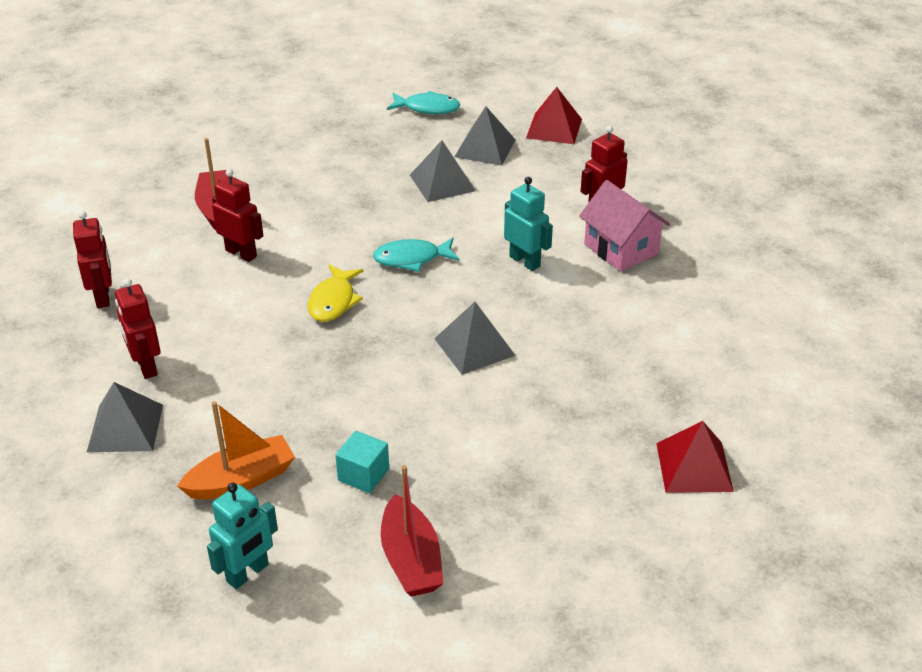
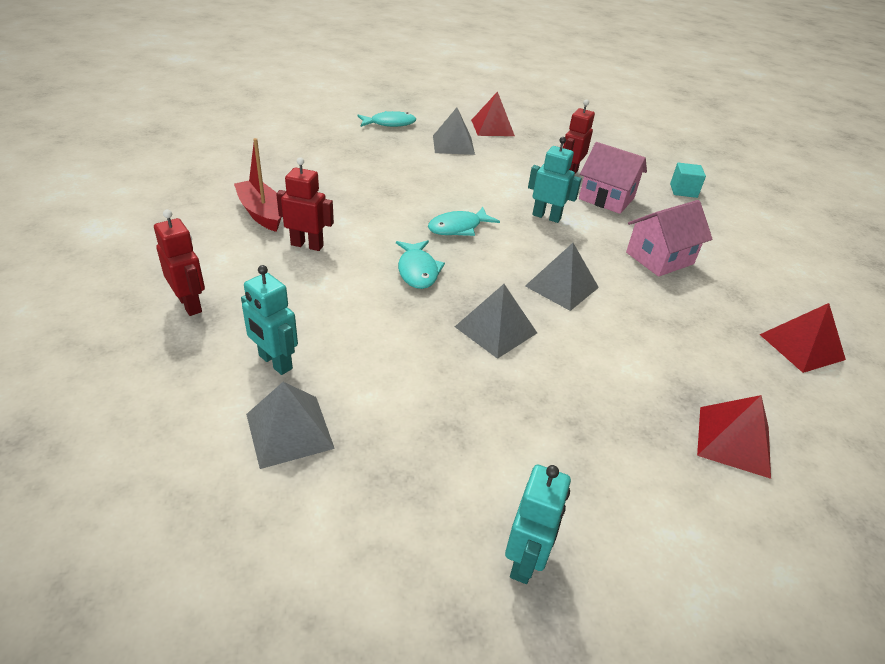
camera: 25 degrees left, 0 degrees up
red robot [115,278,161,379] -> turquoise robot [241,265,298,375]
orange boat [177,401,295,500] -> none
yellow fish [308,265,364,322] -> turquoise fish [396,240,445,289]
turquoise cube [335,431,389,493] -> turquoise cube moved to [670,163,706,198]
red boat [381,465,443,597] -> none
grey pyramid [410,140,476,202] -> grey pyramid moved to [455,284,537,359]
none -> pink house [626,200,712,277]
none -> red pyramid [697,395,771,479]

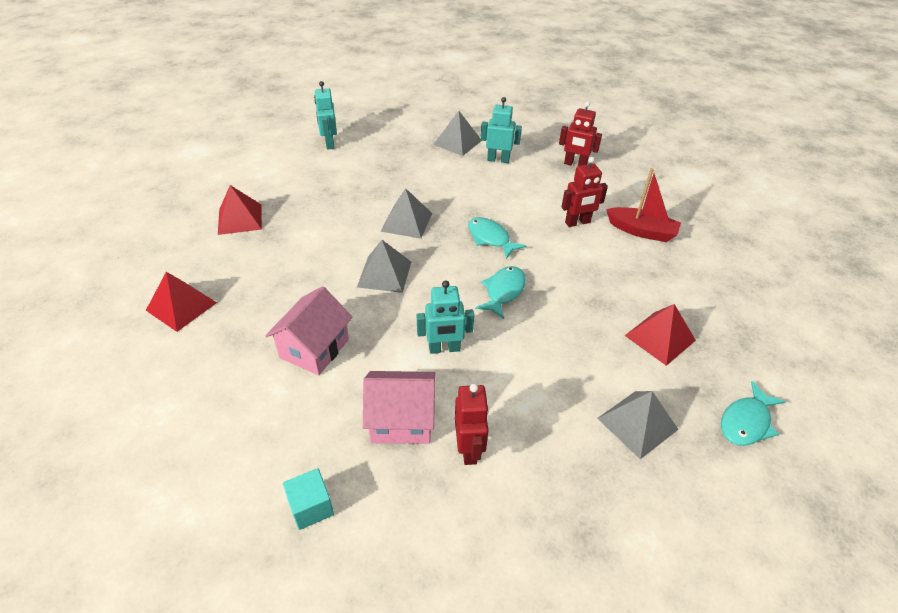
camera: 150 degrees right, 5 degrees up
red pyramid [471,91,515,136] -> red pyramid moved to [625,304,696,366]

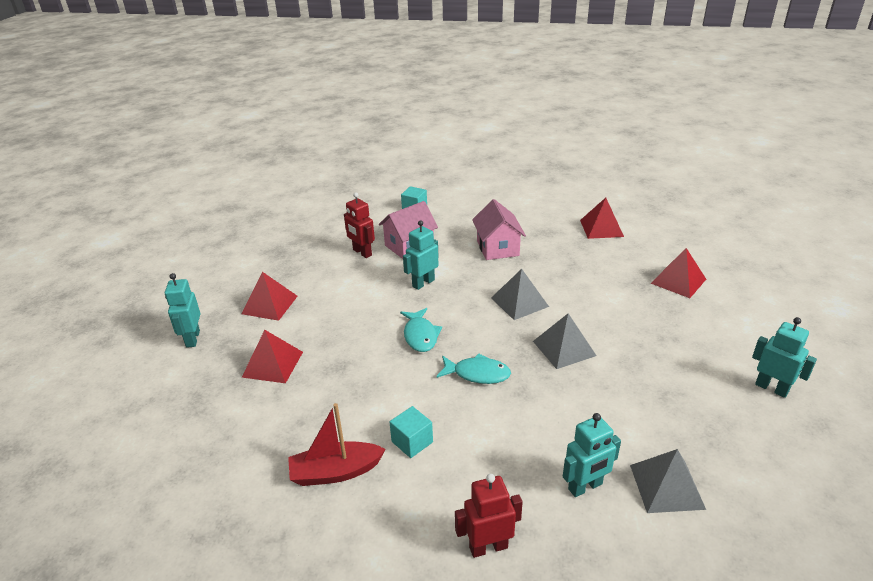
camera: 145 degrees right, 10 degrees down
red robot [561,157,608,227] -> turquoise cube [390,406,433,458]
grey pyramid [597,391,679,459] -> red pyramid [242,272,297,321]
turquoise fish [721,381,786,446] -> turquoise robot [165,273,200,348]

